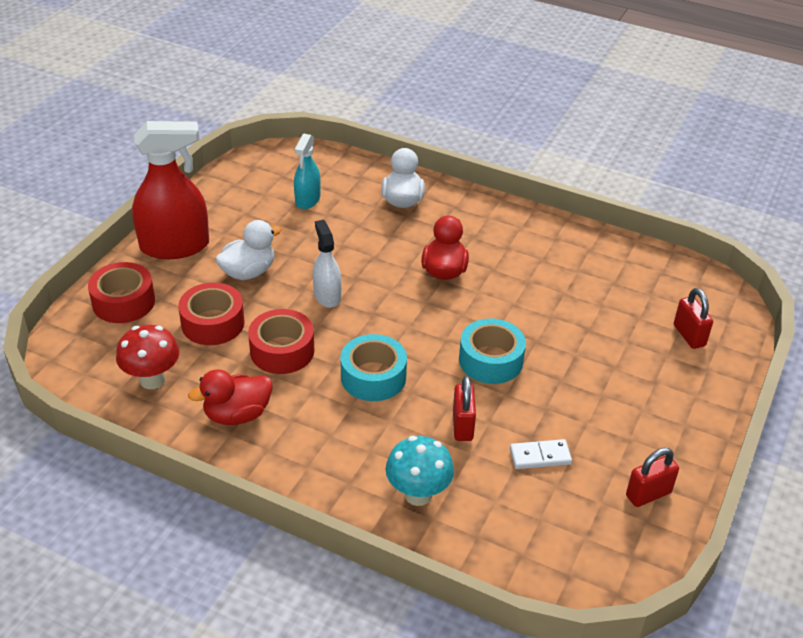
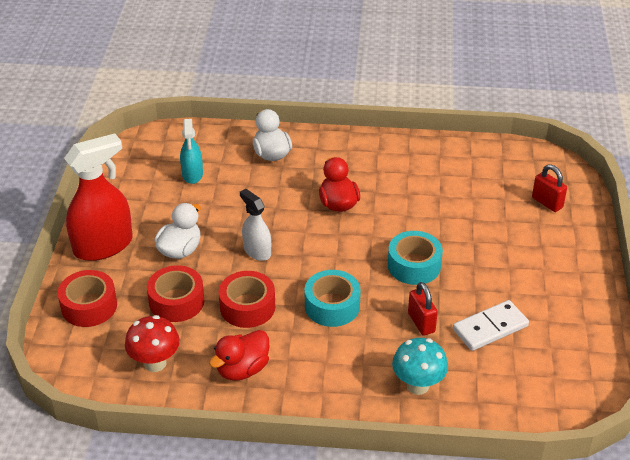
camera: 20 degrees left, 0 degrees up
white domino [510,439,572,469] -> white domino [453,300,529,351], size x1.51
red padlock [626,448,679,507] -> none

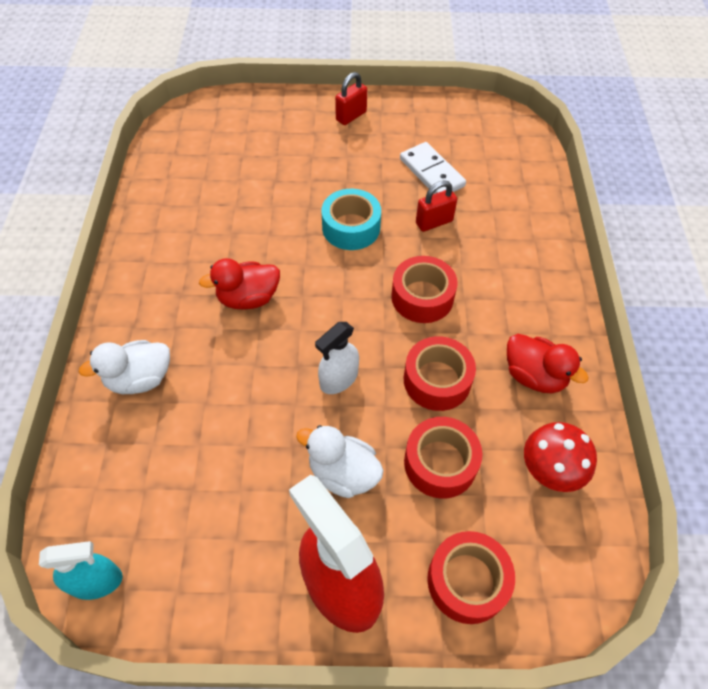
camera: 95 degrees left, 15 degrees up
turquoise spray bottle [180,119,203,184] -> turquoise spray bottle moved to [39,541,123,600]
turquoise tape [305,270,361,327] -> red tape [391,256,457,323]
turquoise mushroom [392,338,448,395] -> none
red padlock [532,164,567,212] -> red padlock moved to [335,72,367,125]

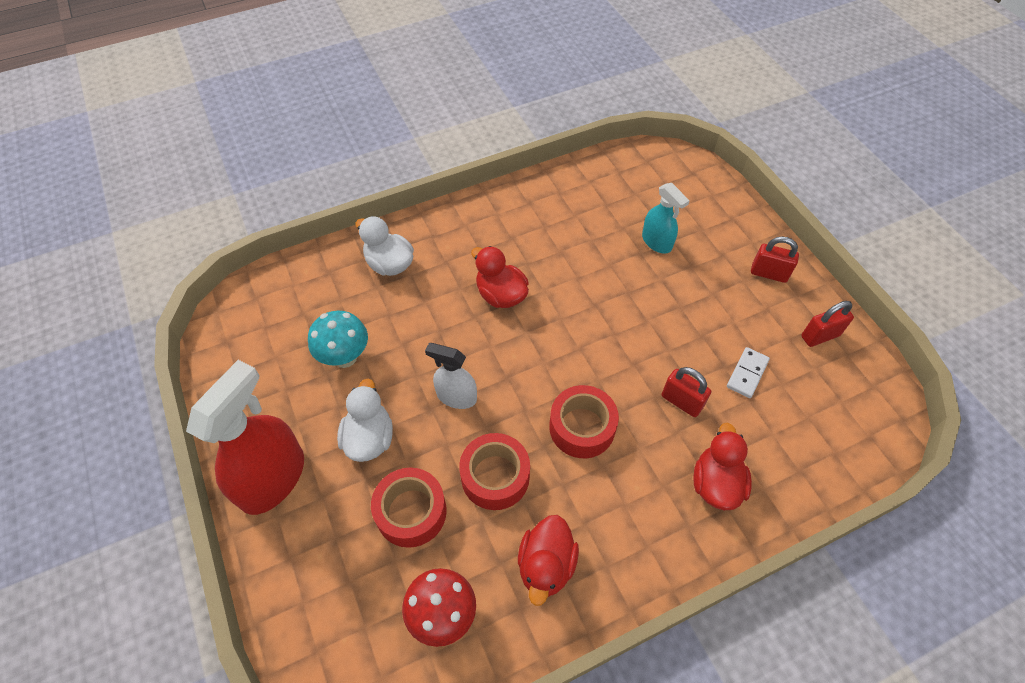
camera: 65 degrees right, 0 degrees up
turquoise spray bottle [39,541,123,600] -> turquoise spray bottle moved to [642,183,690,254]
turquoise tape [322,189,381,250] -> none
white domino [400,142,466,194] -> white domino [727,347,770,398], size x0.66
red tape [427,531,515,624] -> none
none -> turquoise mushroom [308,311,368,368]
none -> red duck [693,423,752,510]
none -> red padlock [801,301,854,347]

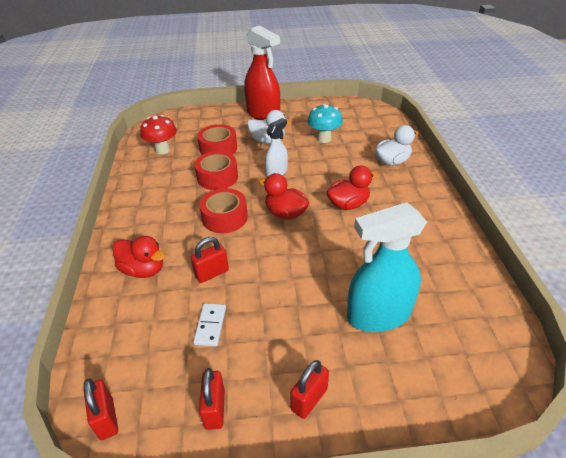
camera: 110 degrees right, 15 degrees down
red duck [518,515,579,606] -> red duck moved to [259,173,309,220]
turquoise spray bottle [642,183,690,254] -> turquoise spray bottle [347,202,427,332], size x1.80
white domino [727,347,770,398] -> white domino turned 45 degrees clockwise [193,303,226,346]
none -> red padlock [83,379,118,440]

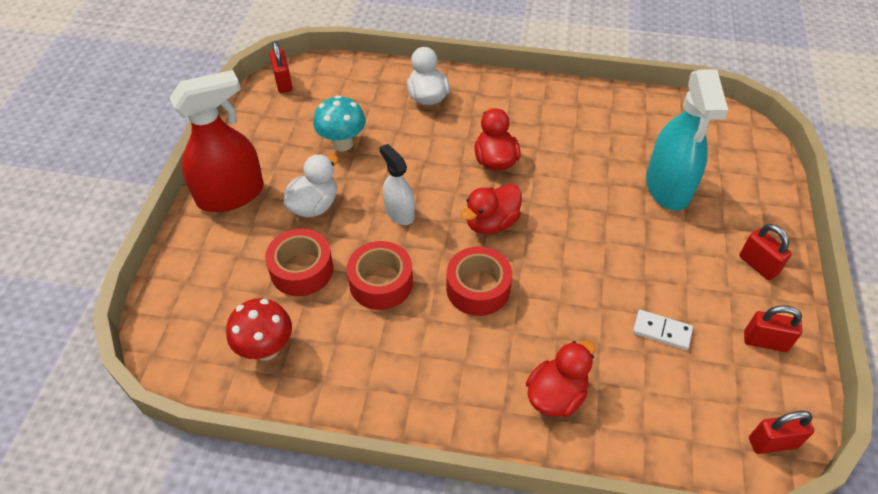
camera: 75 degrees left, 10 degrees up
red padlock [191,237,229,283] -> red padlock moved to [270,41,293,93]

